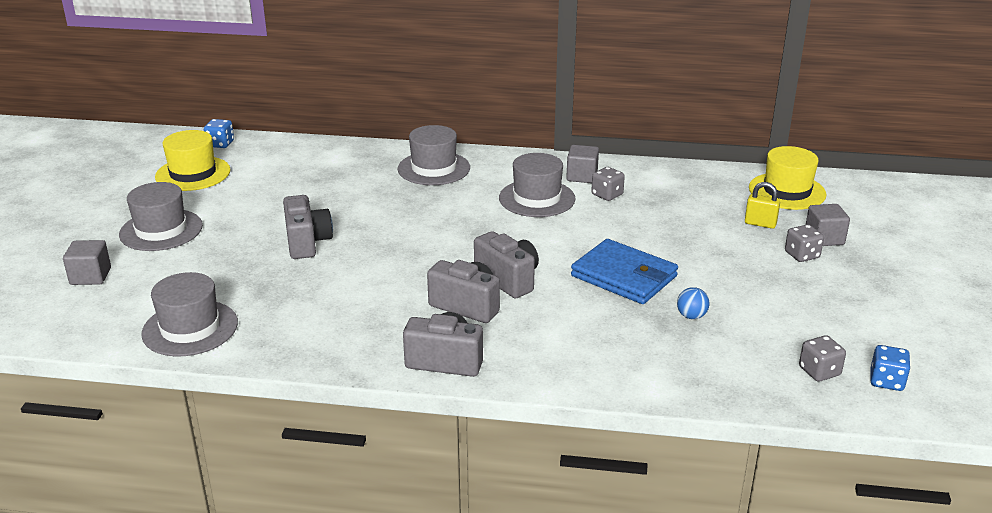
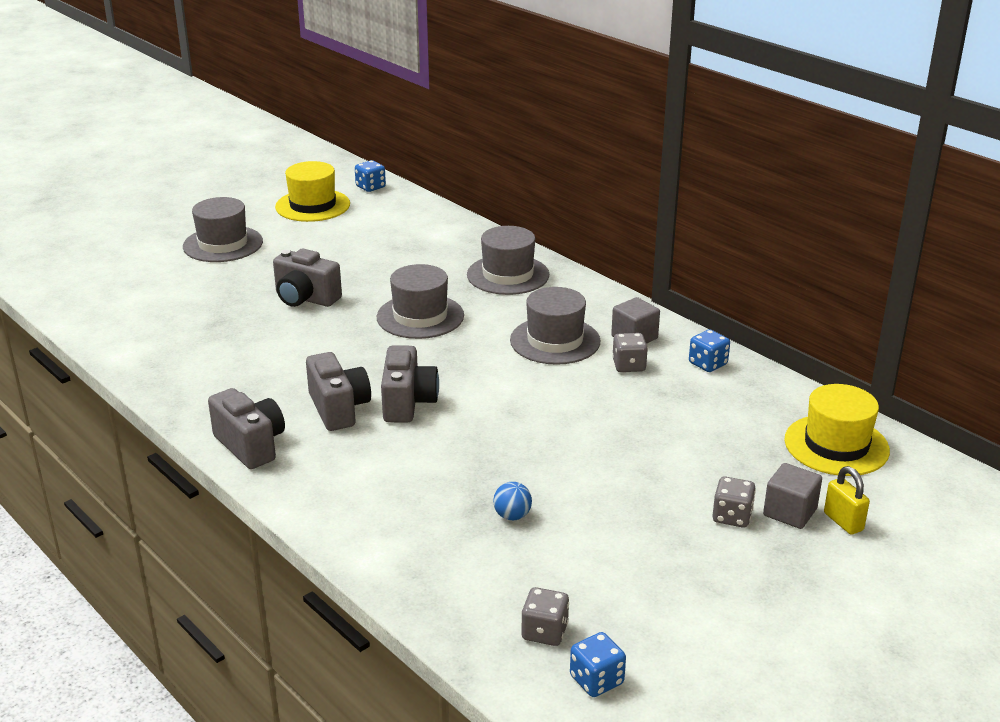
camera: 40 degrees right, 0 degrees up
grey cube [63,240,111,285] -> none
grey hat [141,272,238,356] -> grey hat moved to [377,264,464,339]
grey camera [283,195,333,259] -> grey camera turned 90 degrees clockwise [273,248,342,307]
blue wallet [571,239,678,304] -> none
yellow padlock [745,182,780,229] -> yellow padlock moved to [824,466,870,535]
none -> blue dice [689,329,730,372]

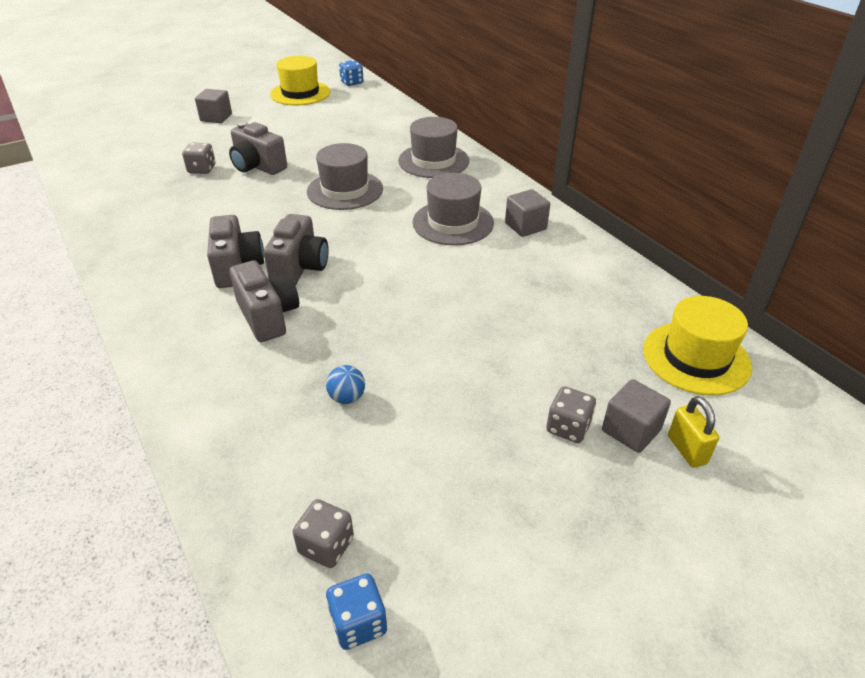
camera: 10 degrees right, 10 degrees up
grey hat [183,197,263,262] -> grey cube [195,89,232,123]
grey camera [208,388,285,469] -> grey camera moved to [229,260,299,342]
grey dice [612,333,648,372] -> grey dice moved to [182,143,216,174]
blue dice [689,329,730,372] -> none

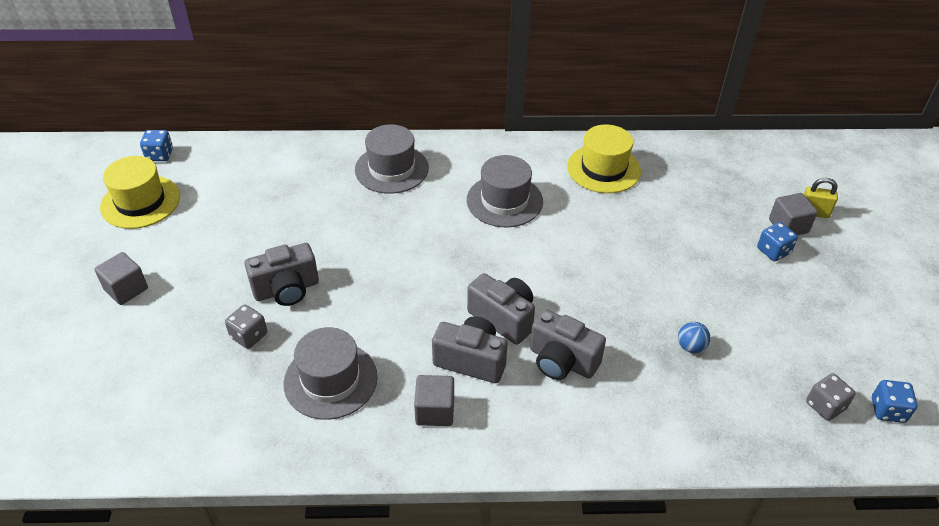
camera: 60 degrees left, 5 degrees up
grey camera [229,260,299,342] -> grey camera turned 150 degrees counterclockwise [530,309,606,380]
grey hat [307,143,383,210] -> grey hat moved to [283,327,378,420]
grey cube [505,189,550,237] -> grey cube moved to [414,375,454,426]
grey dice [546,386,596,443] -> blue dice [757,222,798,261]
yellow hat [643,296,752,395] -> yellow hat moved to [567,124,641,193]

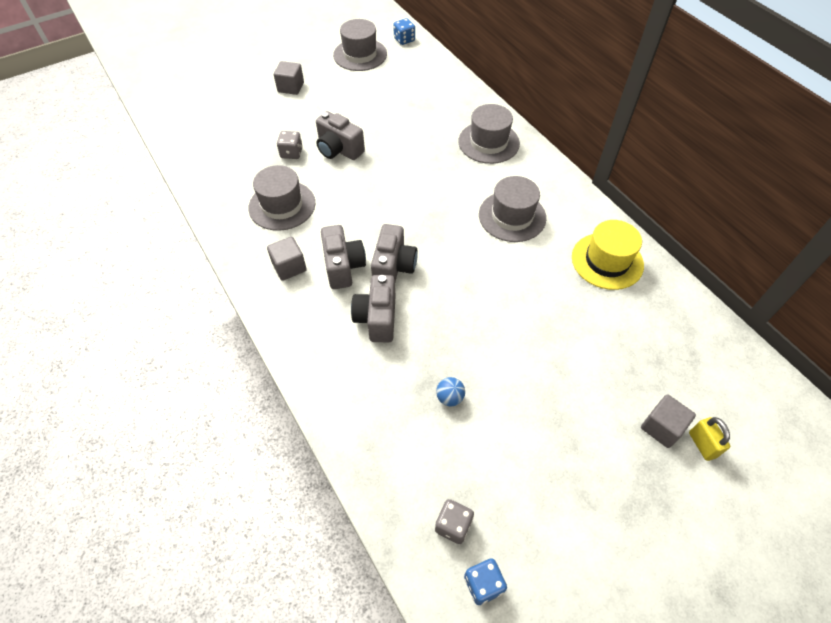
camera: 60 degrees right, 10 degrees up
yellow hat [100,156,180,229] -> grey hat [333,19,387,71]
blue dice [757,222,798,261] -> none

